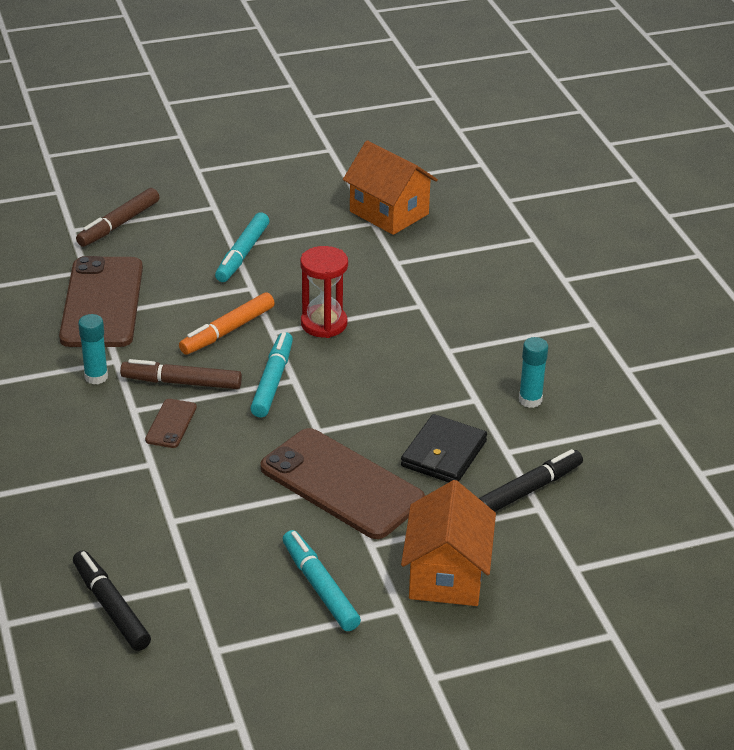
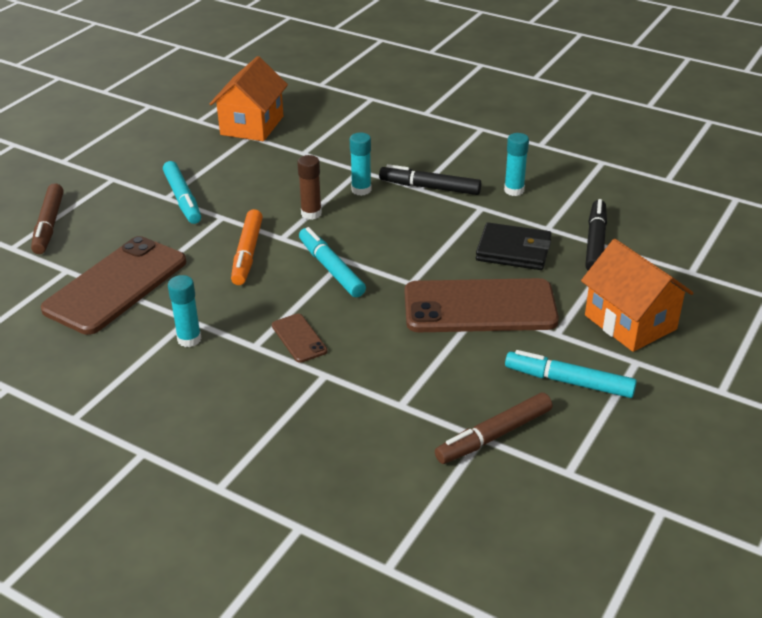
camera: 40 degrees left, 0 degrees up
brown phone [59,256,143,347] -> brown phone turned 75 degrees clockwise [41,236,186,335]
black marker [73,550,151,651] -> black marker moved to [379,164,481,195]
brown marker [120,359,242,389] -> brown marker moved to [435,393,553,464]
red hourglass [300,246,348,338] -> brown glue stick [297,155,322,220]
orange house [343,140,438,235] -> orange house turned 75 degrees counterclockwise [210,56,288,141]
black wallet [401,414,487,483] -> black wallet turned 60 degrees counterclockwise [476,222,551,270]
none -> turquoise glue stick [350,133,371,196]

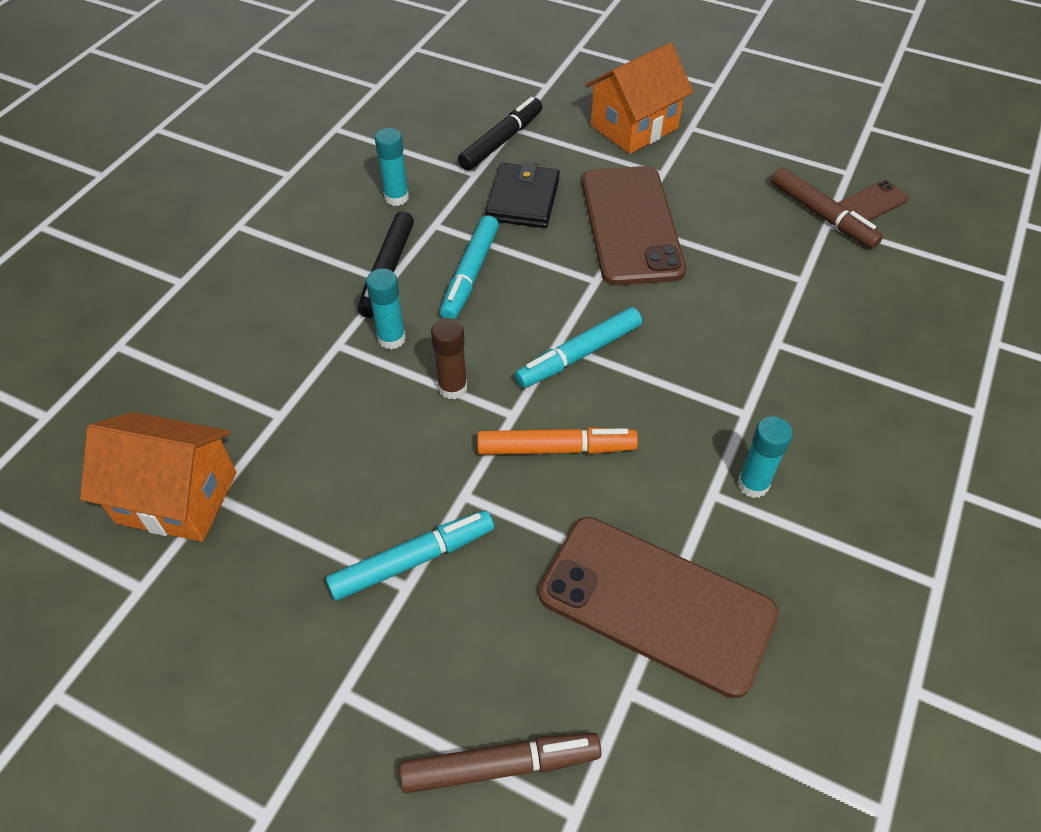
camera: 95 degrees left, 15 degrees up
brown phone [272,314,327,363] -> brown phone moved to [838,180,909,221]
turquoise marker [505,350,637,398] -> turquoise marker moved to [440,216,499,319]
black marker [585,199,607,270] -> black marker turned 120 degrees clockwise [458,97,543,171]

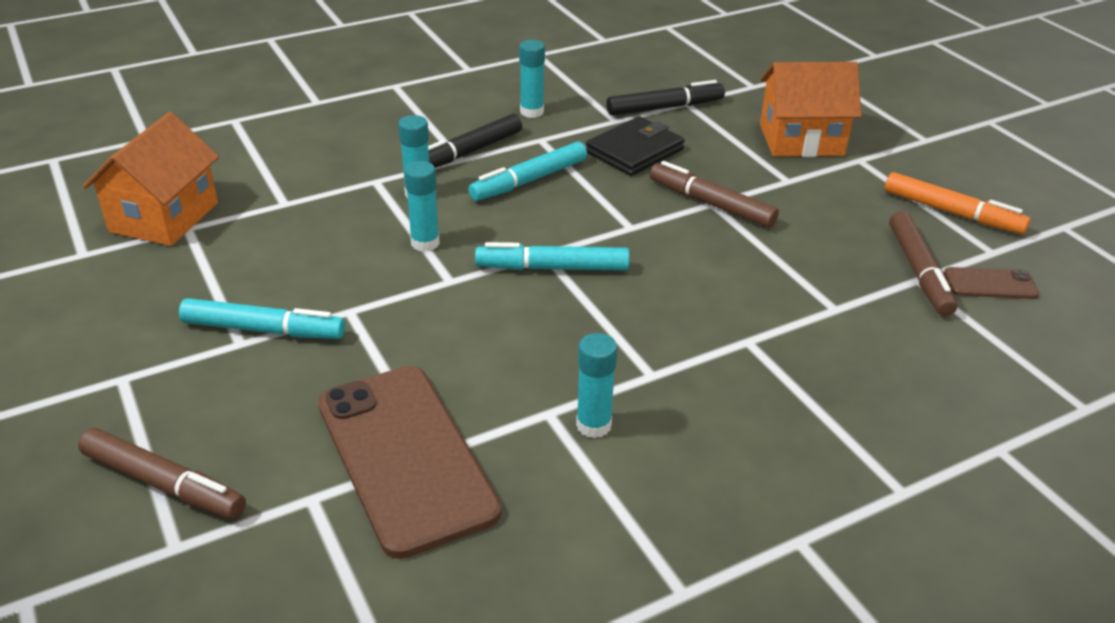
camera: 35 degrees right, 15 degrees down
orange house [80,412,237,542] -> orange house turned 60 degrees clockwise [83,112,219,246]
brown glue stick [431,318,467,399] -> turquoise glue stick [404,161,440,252]
orange marker [477,427,638,455] -> orange marker moved to [885,172,1030,234]
brown phone [582,166,686,285] -> brown marker [650,161,779,228]

